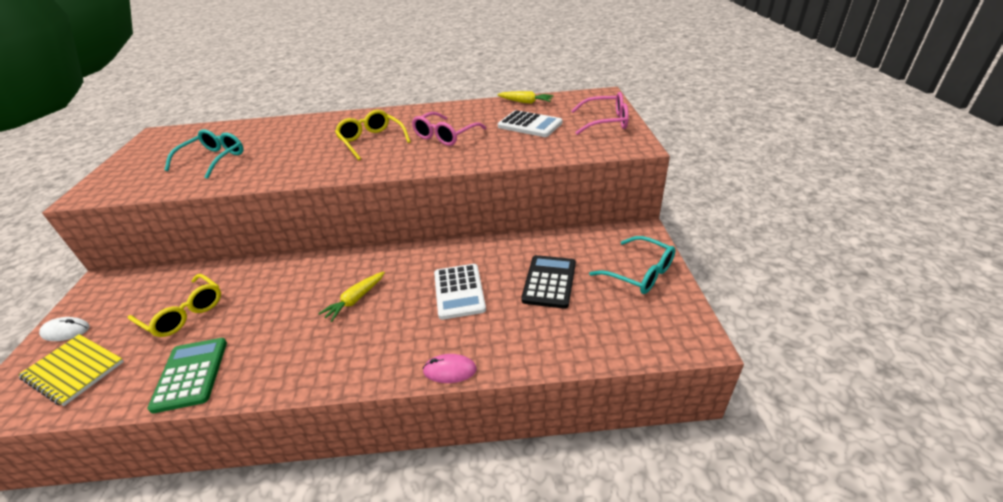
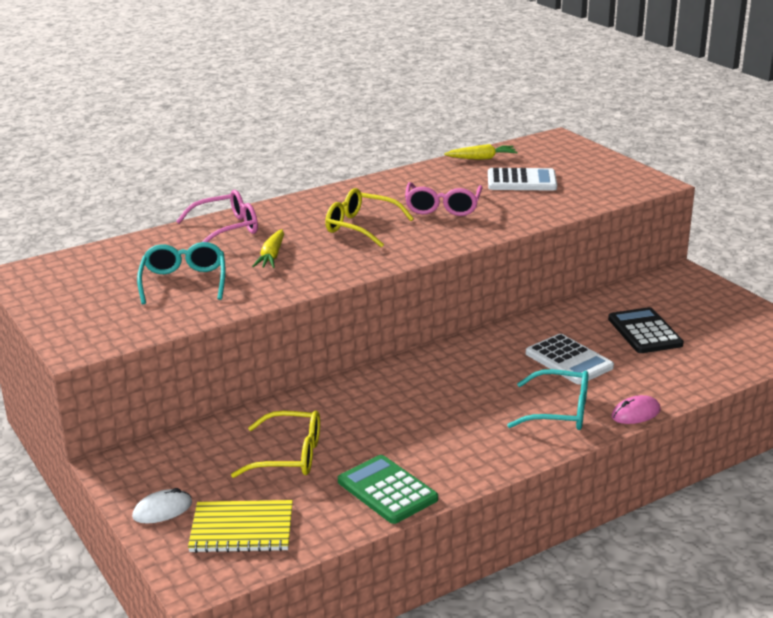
camera: 30 degrees left, 10 degrees down
yellow carrot [318,272,385,322] -> yellow carrot moved to [252,229,284,268]
pink glasses [571,92,629,135] -> pink glasses moved to [176,190,258,242]
turquoise glasses [589,236,676,294] -> turquoise glasses moved to [507,369,588,430]

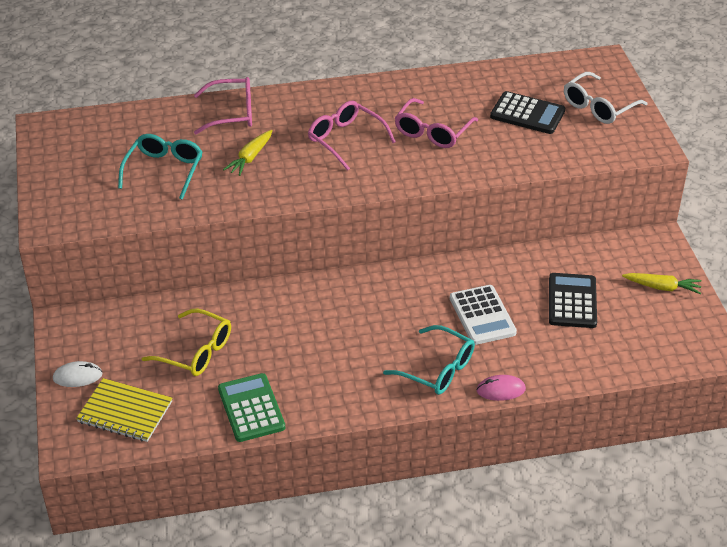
camera: 20 degrees right, 15 degrees up
yellow glasses [325,188,414,248] -> pink glasses [308,101,396,171]
yellow carrot [444,144,518,160] -> yellow carrot moved to [622,273,702,294]
white calculator [488,168,557,191] -> black calculator [490,91,565,134]
none -> white glasses [564,72,647,124]

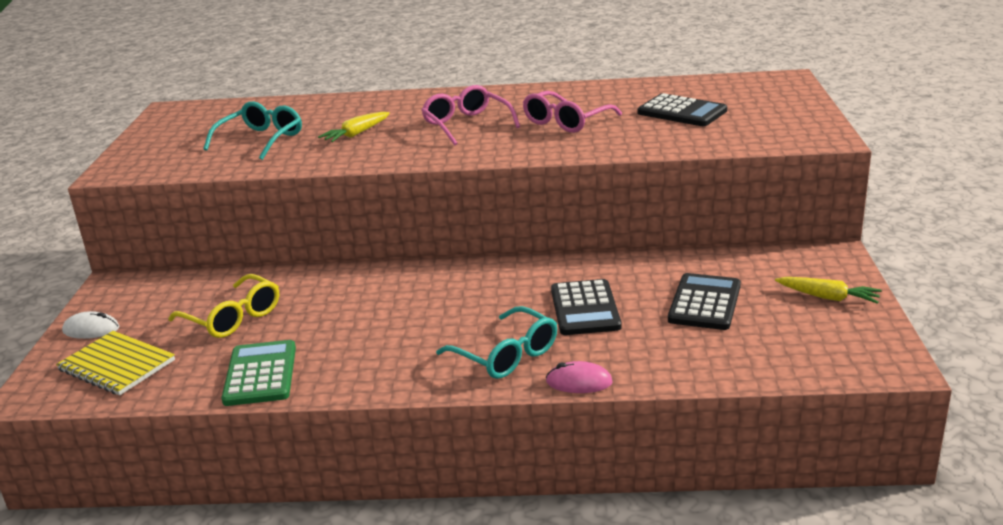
camera: 15 degrees right, 15 degrees down
pink glasses [194,77,252,134] -> none
white calculator [450,285,517,345] -> black calculator [551,279,621,335]
white glasses [564,72,647,124] -> none

